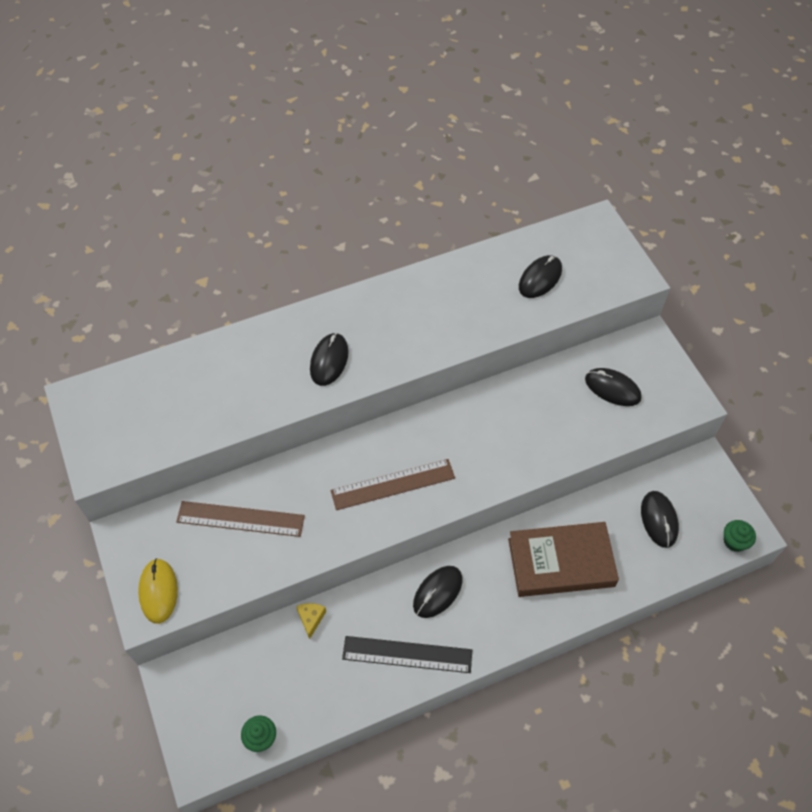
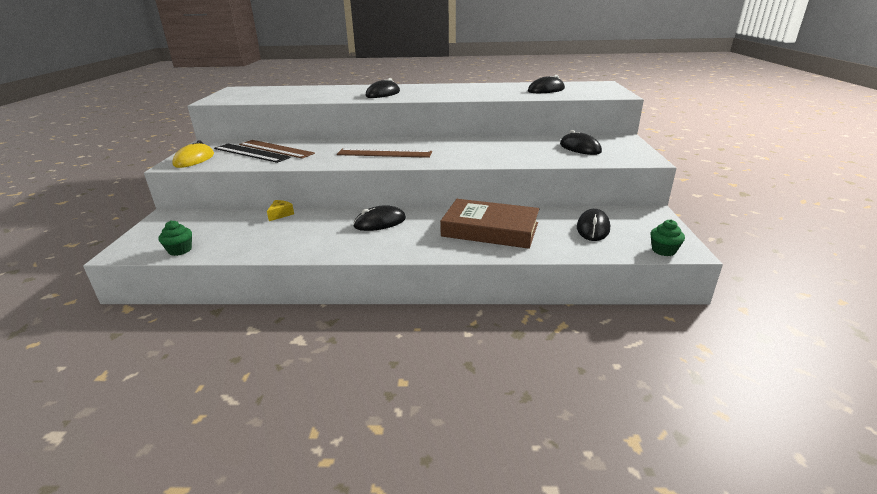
camera: 25 degrees right, 30 degrees down
black ruler [342,636,472,673] -> black ruler moved to [214,144,291,163]

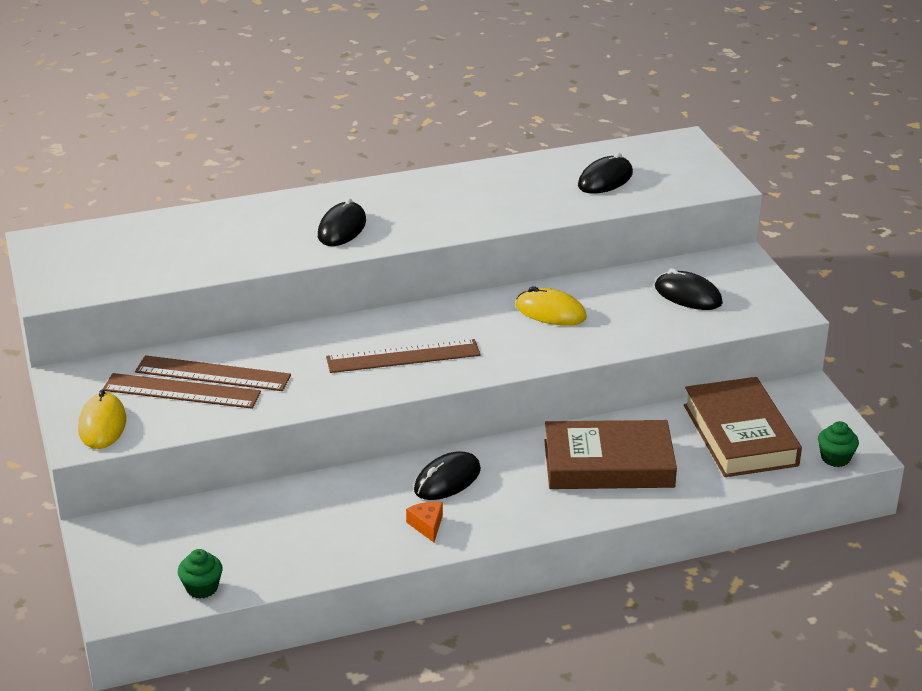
camera: 20 degrees left, 5 degrees up
black ruler [214,144,291,163] -> brown ruler [102,373,261,409]
yellow cheese [267,200,294,221] -> none
black mouse [577,209,610,241] -> brown book [684,377,802,477]
none -> orange cheese [406,502,443,542]
none -> yellow mouse [516,286,587,326]

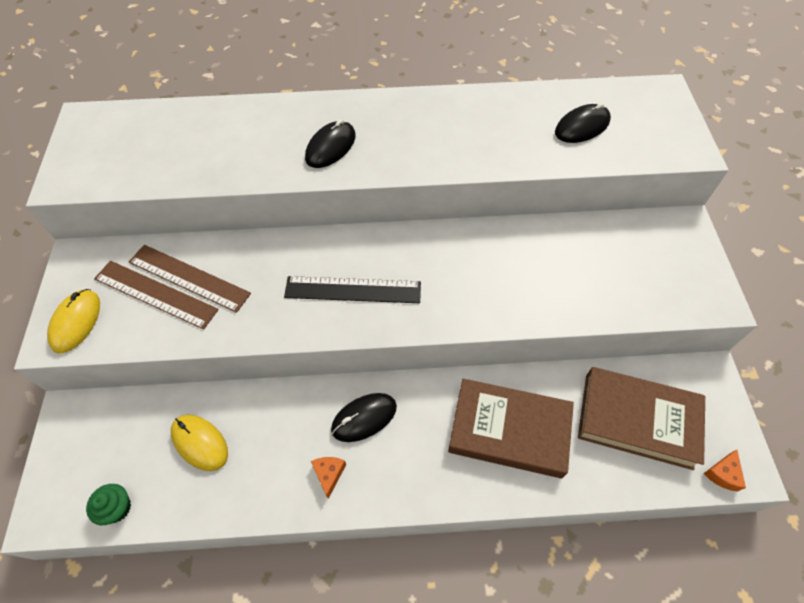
camera: 15 degrees right, 25 degrees up
brown ruler [326,339,481,373] -> black ruler [284,276,421,303]
yellow mouse [516,286,587,326] -> yellow mouse moved to [171,414,228,471]
black mouse [655,268,723,310] -> none
brown book [684,377,802,477] -> brown book turned 75 degrees counterclockwise [578,367,705,470]
green cupcake [818,421,859,467] -> orange cheese [703,450,746,492]

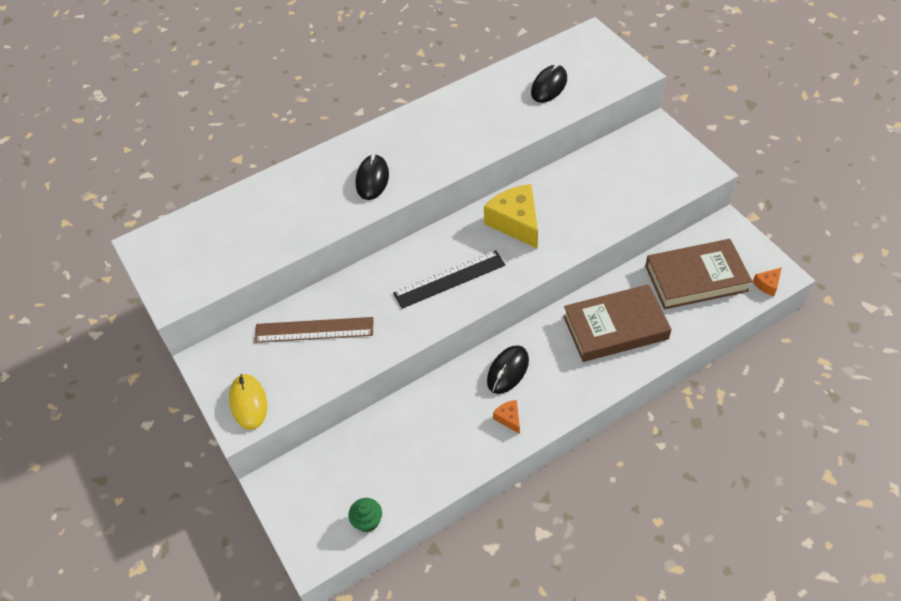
camera: 25 degrees left, 5 degrees down
brown ruler [94,261,219,330] -> none
yellow mouse [171,414,228,471] -> none
orange cheese [703,450,746,492] -> orange cheese turned 45 degrees clockwise [753,267,782,296]
none -> yellow cheese [484,184,538,248]

